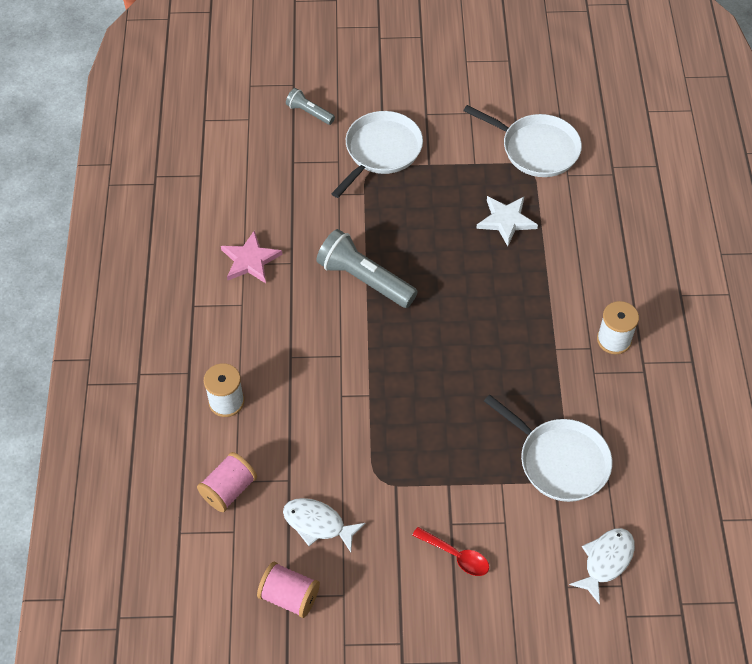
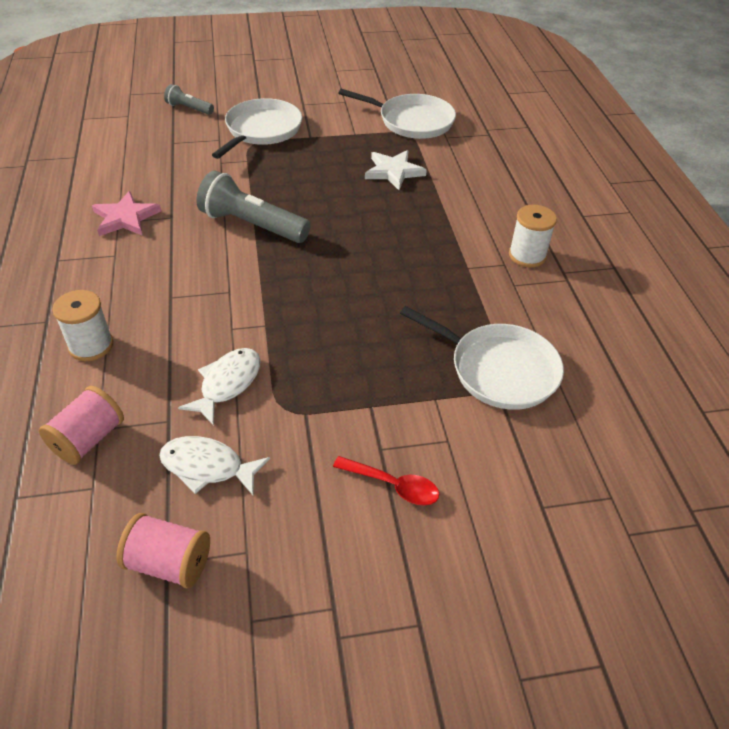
camera: 10 degrees left, 10 degrees down
white fish [569,528,635,605] -> white fish moved to [178,348,261,426]

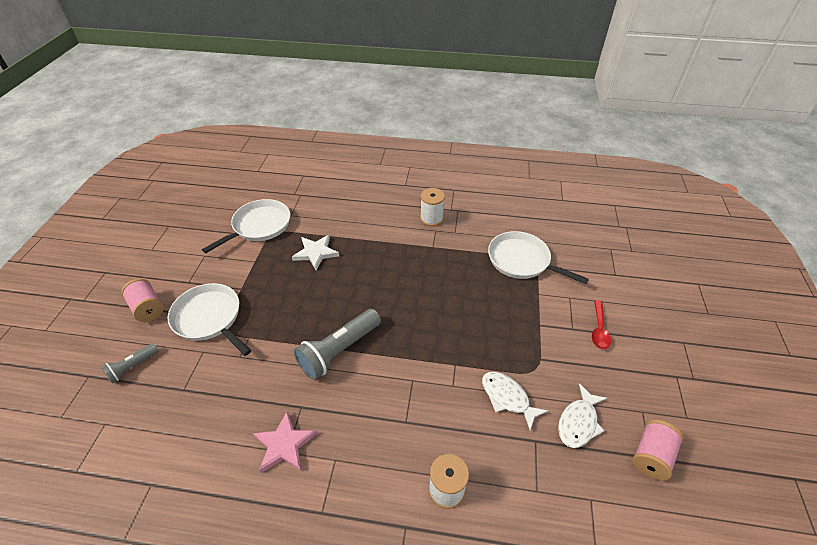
camera: 70 degrees left, 0 degrees up
pink spool [39,386,124,465] -> pink spool moved to [121,279,164,322]
red spoon [333,456,439,505] -> red spoon turned 150 degrees clockwise [592,300,611,349]
white pan [400,306,564,410] -> white pan turned 105 degrees counterclockwise [488,231,589,284]

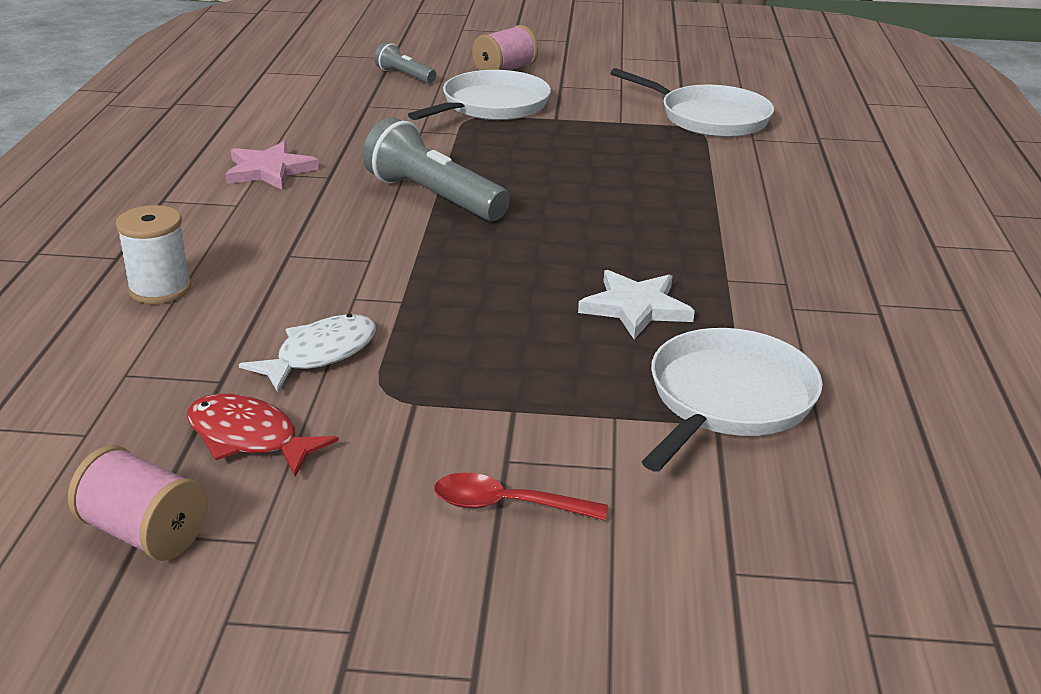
camera: 85 degrees right, 15 degrees down
white star [292,235,339,270] -> white star moved to [578,270,695,339]
white spool [420,188,445,226] -> none
white fish [558,383,607,448] -> red fish [187,394,339,477]

